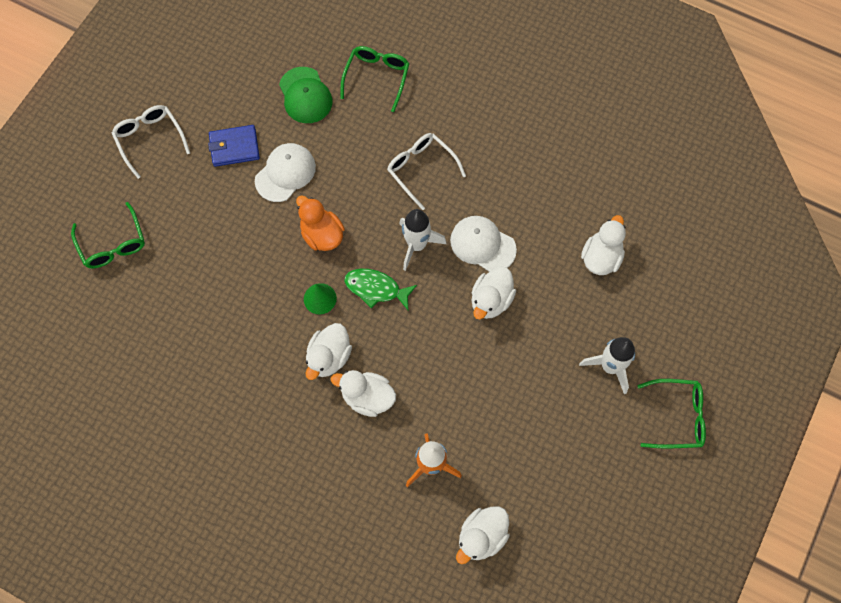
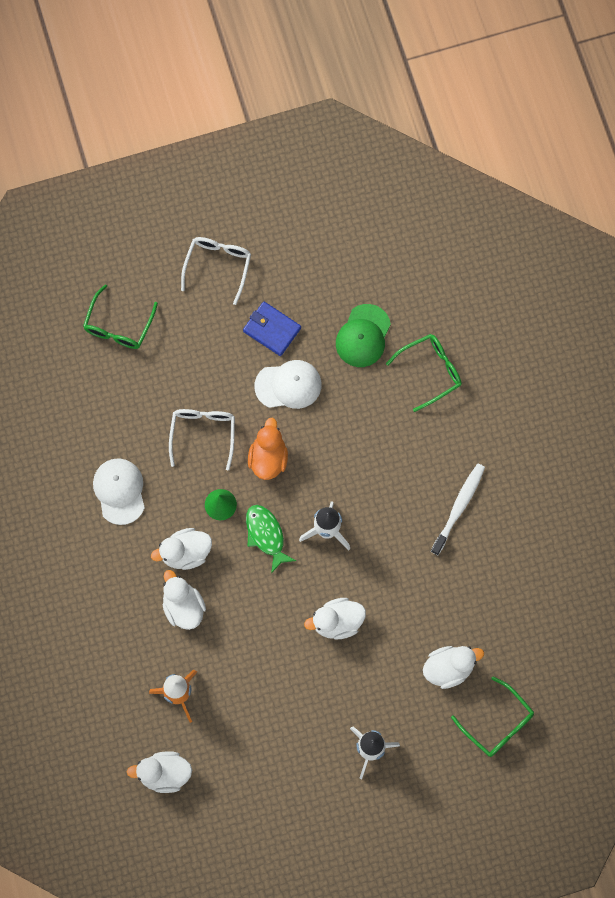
camera: 45 degrees right, 5 degrees up
white glasses [387,133,466,210] -> white glasses moved to [169,409,235,471]
white cap [450,216,517,272] -> white cap moved to [93,458,145,525]
green glasses [637,379,706,448] -> green glasses moved to [451,677,534,757]
none -> white toothbrush [431,463,485,555]

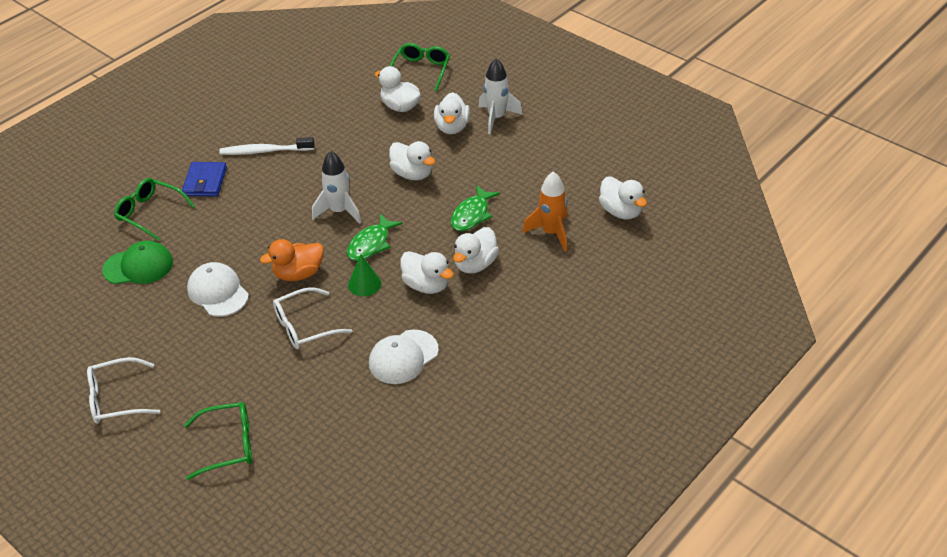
camera: 120 degrees left, 30 degrees down
blue wallet [243,302,301,356] -> blue wallet moved to [182,162,227,197]
none -> white duck [434,92,470,134]
none -> green fish [451,185,500,231]

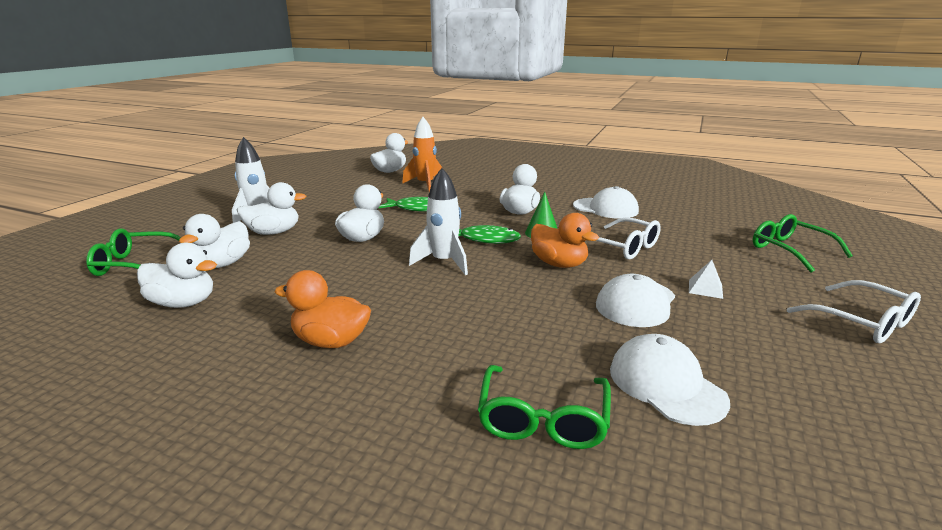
camera: 110 degrees left, 20 degrees down
green cap [102,241,173,284] -> white cap [610,334,730,426]
blue wallet [182,162,227,197] -> none
white toothbrush [219,137,314,155] -> orange duck [274,270,371,348]
white duck [453,227,499,274] -> white duck moved to [137,242,217,308]
none -> white pyramid [689,260,723,299]

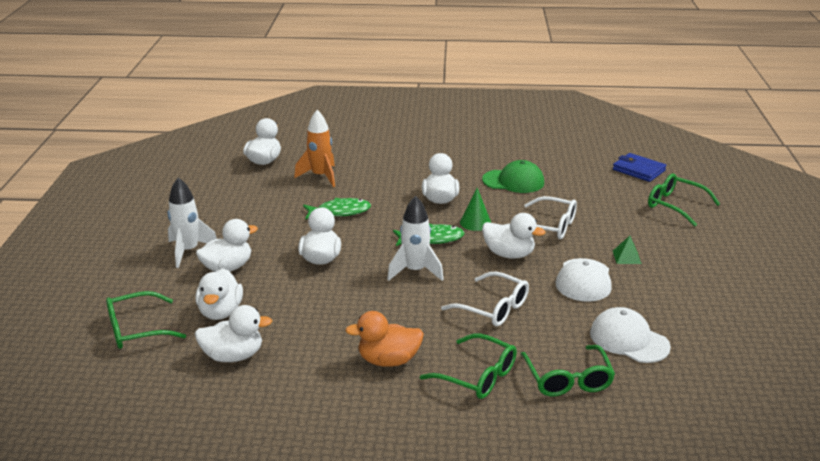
camera: 20 degrees left, 5 degrees up
orange duck [531,213,599,268] -> white duck [482,213,545,259]
white cap [573,186,639,219] -> green cap [482,160,544,193]
white pyramid [689,260,723,299] -> green pyramid [613,236,642,264]
white glasses [787,280,921,343] -> white glasses moved to [441,272,529,326]
none -> green glasses [420,333,517,399]
none -> blue wallet [613,153,666,182]

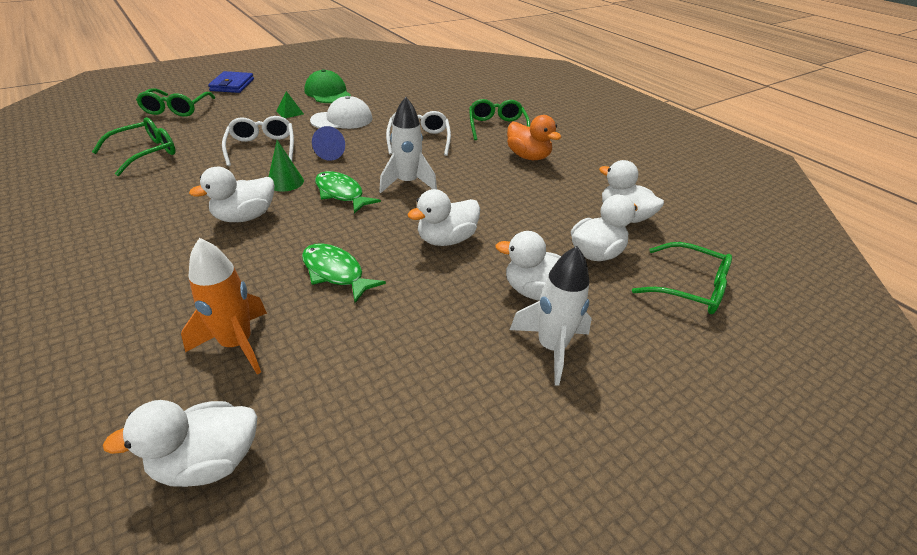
camera: 130 degrees left, 10 degrees up
green cap [482,160,544,193] -> green cap moved to [305,69,351,103]
white duck [482,213,545,259] -> blue cone [312,126,345,161]
green glasses [521,345,615,396] -> green glasses moved to [92,117,176,176]
white cap [590,307,671,363] -> none
blue wallet [613,153,666,182] -> blue wallet moved to [208,71,254,93]

